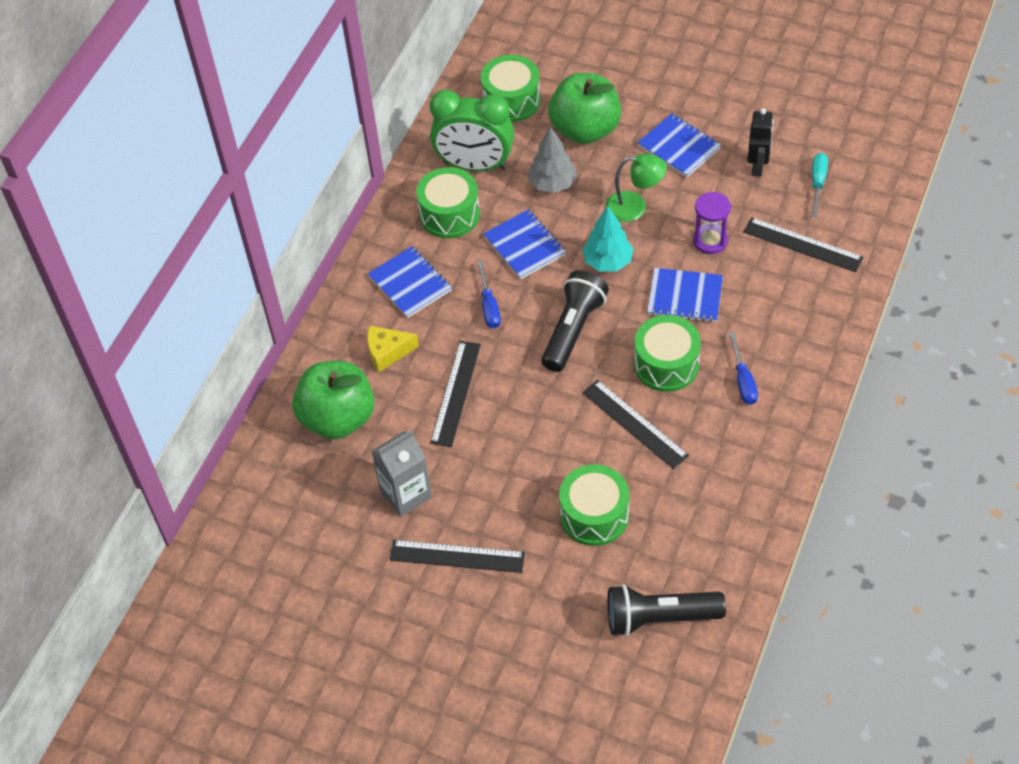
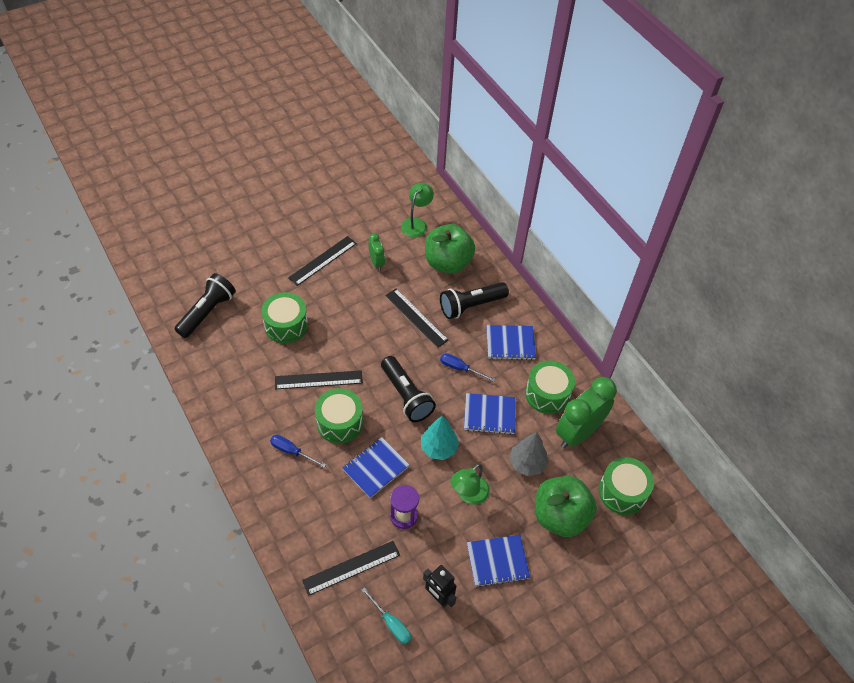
camera: 120 degrees right, 0 degrees up
yellow cheese [367,326,419,372] -> black flashlight [440,282,509,319]
grey carton [371,430,432,517] -> green clock [369,233,385,270]
none -> green lamp [401,183,434,238]

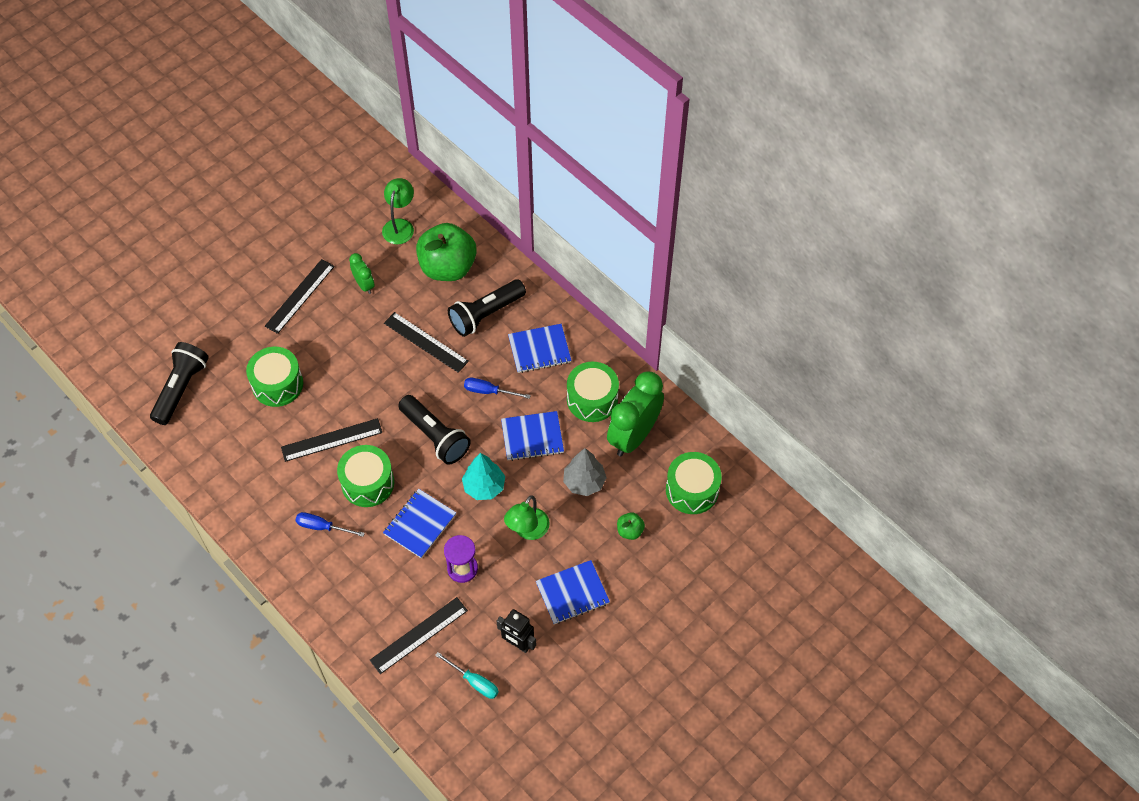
camera: 10 degrees left, 5 degrees up
green apple [535,476,597,537] -> green apple [617,512,645,540], size x0.42

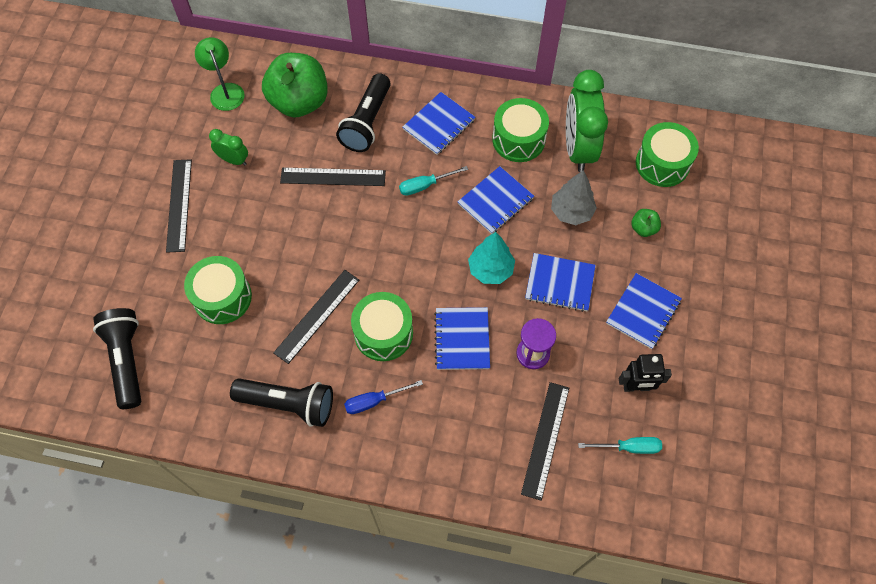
camera: 35 degrees left, 5 degrees up
black flashlight [398,395,471,465] -> black flashlight moved to [230,378,333,427]
blue screwdriver [464,378,531,399] -> turquoise screwdriver [399,166,468,196]
green lamp [504,495,550,540] -> blue notebook [525,253,596,312]

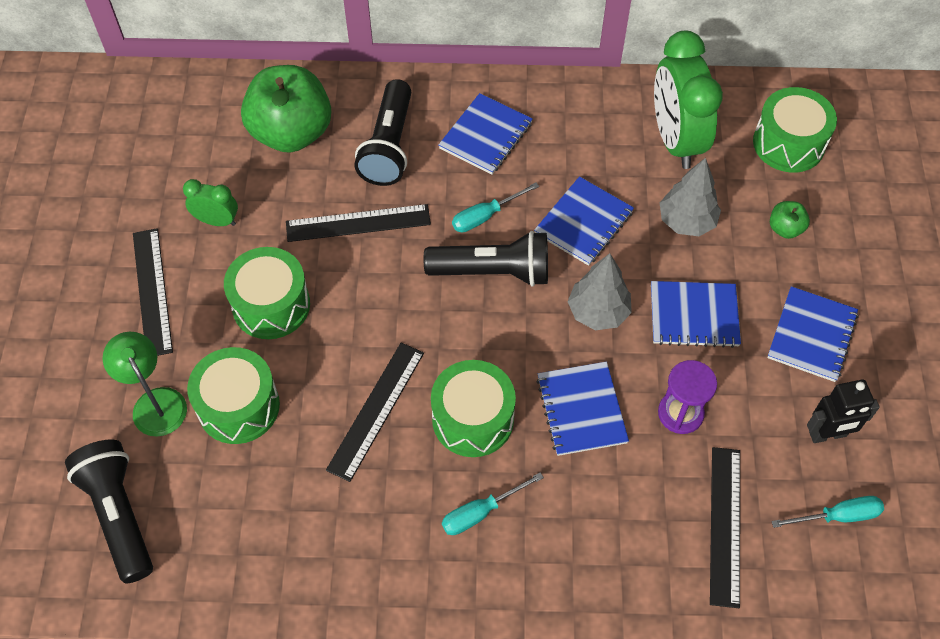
camera: 10 degrees left, 5 degrees down
green lamp [195,37,245,111] -> green lamp moved to [103,332,187,437]
black flashlight [230,378,333,427] -> black flashlight moved to [424,231,548,287]
blue screwdriver [344,380,423,414] -> turquoise screwdriver [442,473,544,535]
turquoise tree [468,232,515,284] -> grey tree [568,253,632,330]
green drum [492,98,549,162] -> green drum moved to [224,247,310,339]

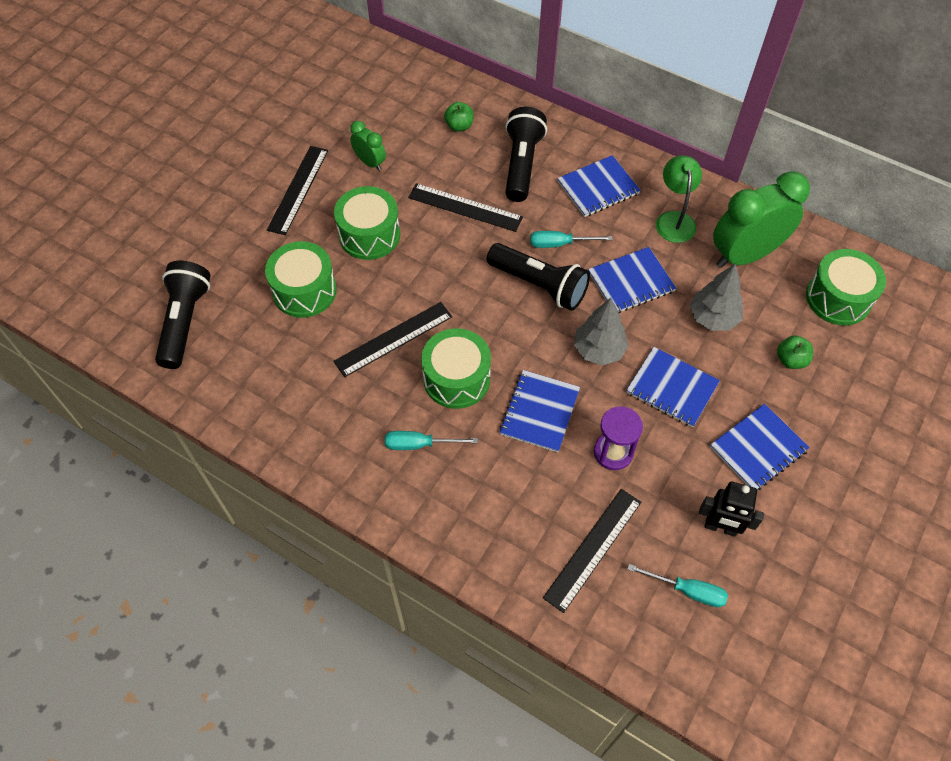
camera: 30 degrees right, 0 degrees up
green lamp [103,332,187,437] -> green lamp moved to [656,155,702,243]
green apple [241,65,331,153] -> green apple [444,102,474,132], size x0.42
black flashlight [354,79,411,186] -> black flashlight turned 150 degrees clockwise [505,107,547,202]
green clock [654,31,723,169] -> green clock turned 45 degrees clockwise [713,171,810,268]

